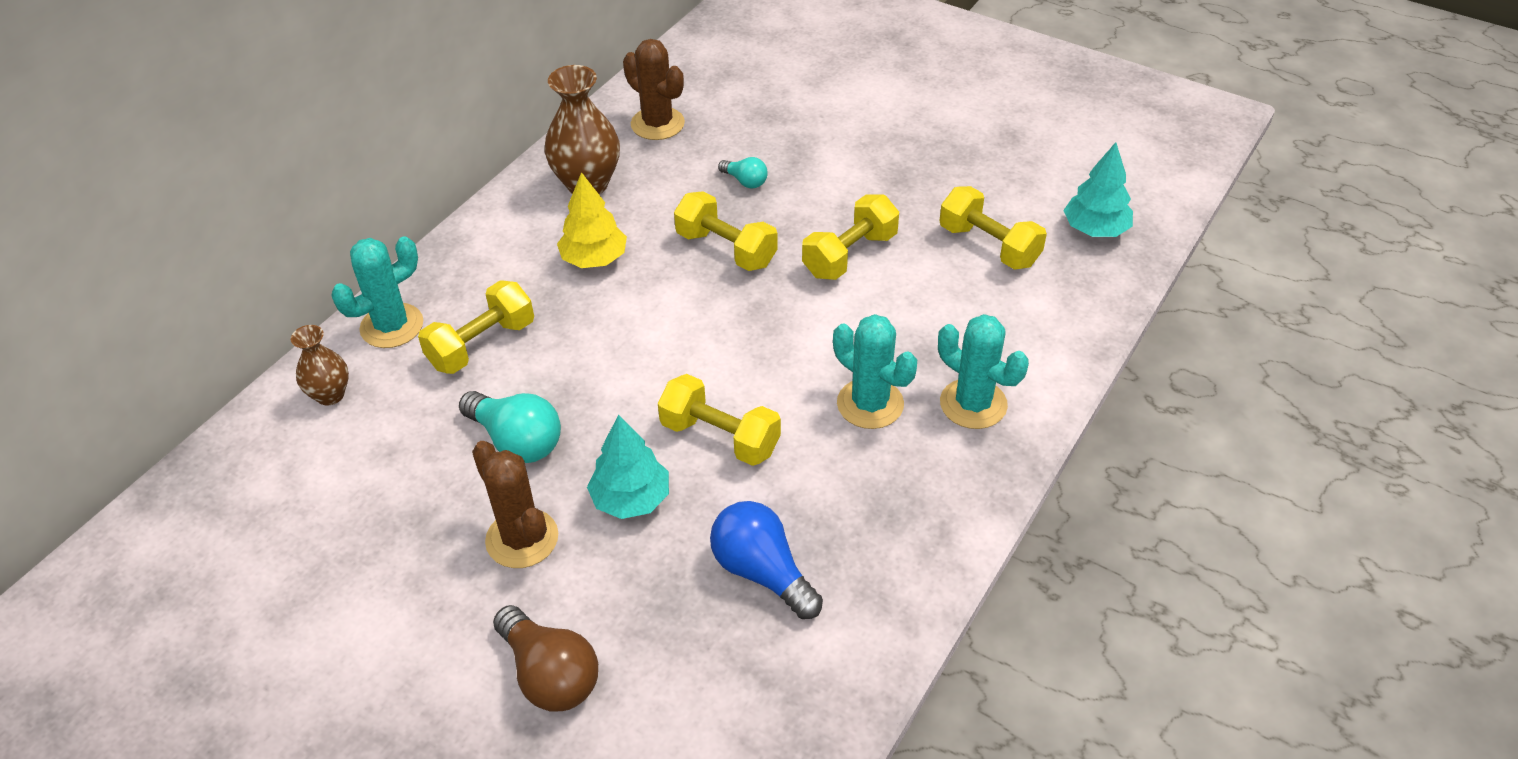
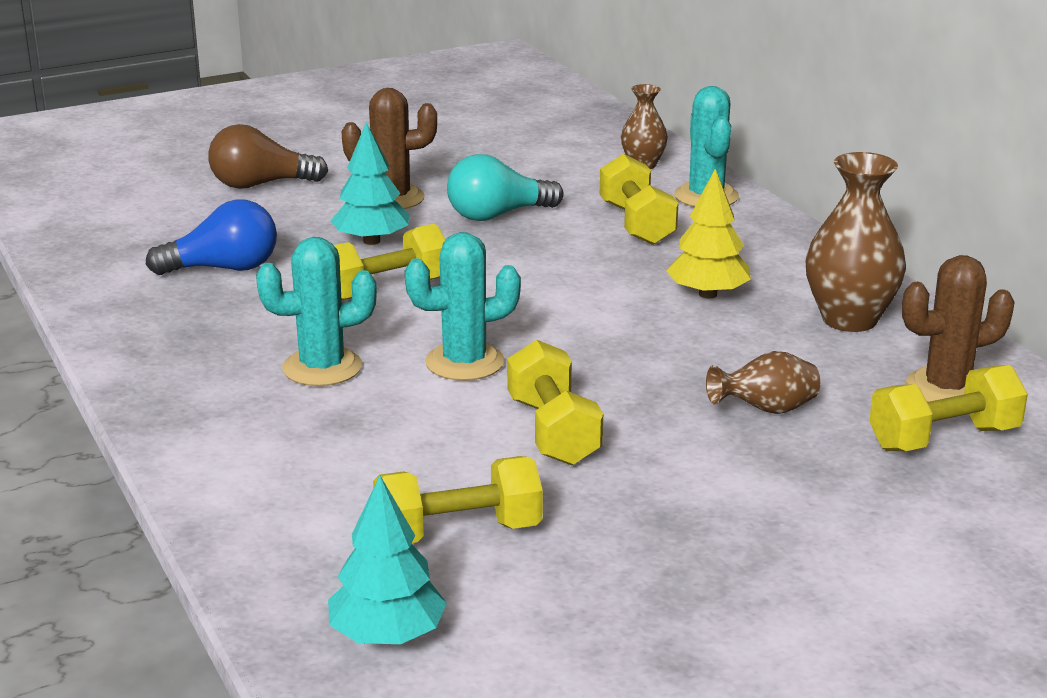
camera: 120 degrees right, 20 degrees down
yellow dumbbell [674,191,778,271] -> yellow dumbbell moved to [869,365,1028,451]
turquoise light bulb [718,157,768,188] -> brown vase [706,351,820,414]
turquoise cactus [938,314,1029,429] -> turquoise cactus moved to [405,232,521,381]

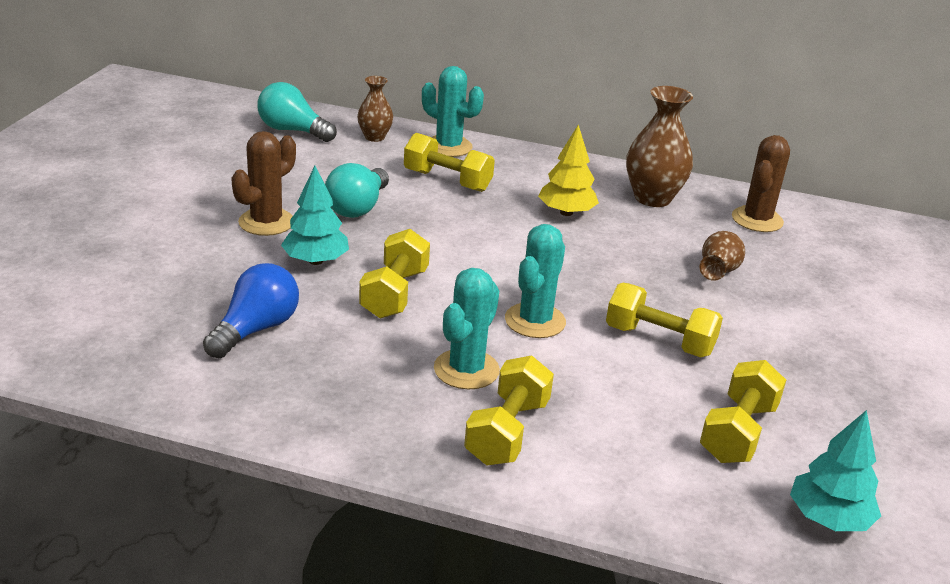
camera: 50 degrees left, 5 degrees up
brown light bulb [208,124,328,189] -> none
yellow dumbbell [869,365,1028,451] -> yellow dumbbell moved to [464,356,554,465]
none -> turquoise light bulb [257,82,337,142]

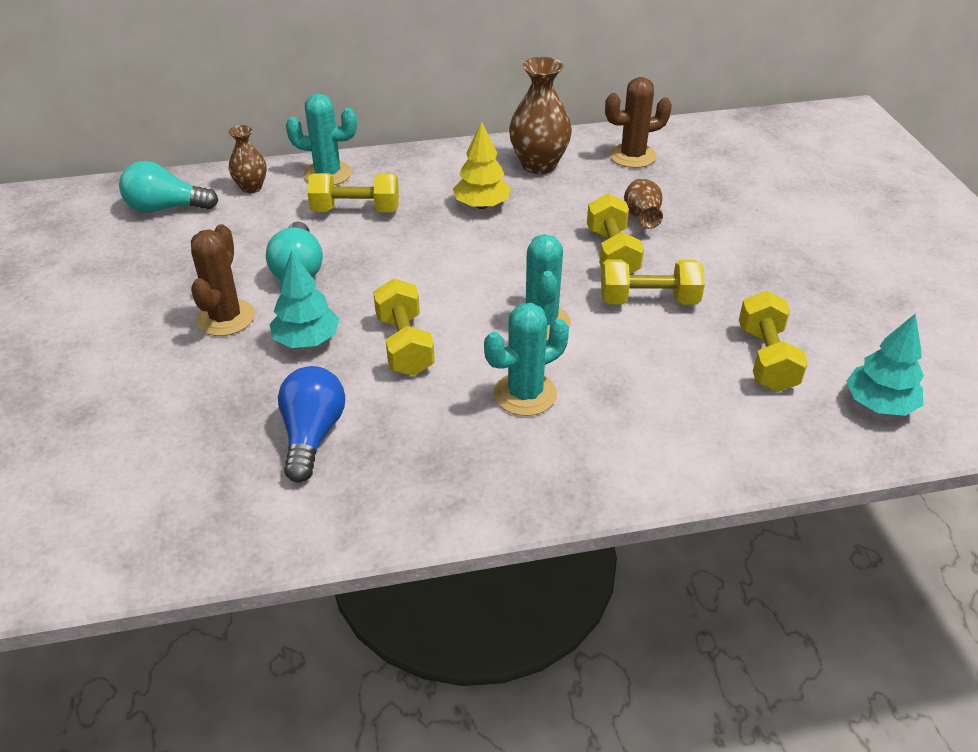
camera: 25 degrees left, 10 degrees up
turquoise cactus [434,268,500,389] -> turquoise cactus turned 60 degrees clockwise [484,303,569,416]
yellow dumbbell [464,356,554,465] -> yellow dumbbell moved to [587,193,644,274]
brown cactus [732,135,790,232] -> brown cactus turned 75 degrees clockwise [605,77,672,168]

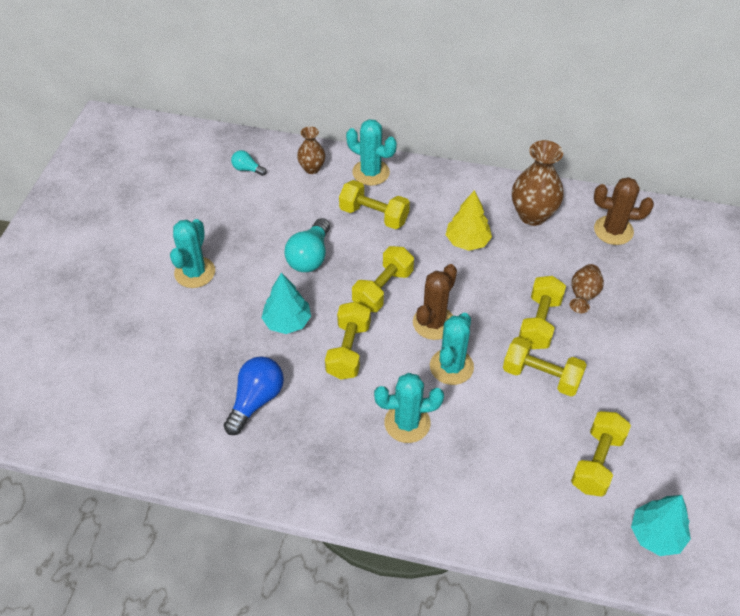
camera: 25 degrees right, 10 degrees up
turquoise light bulb [119,161,218,213] -> turquoise light bulb [231,150,267,176], size x0.54
brown cactus [191,224,255,336] -> brown cactus moved to [413,264,457,340]
none -> turquoise cactus [170,219,215,288]
none -> yellow dumbbell [352,246,414,312]

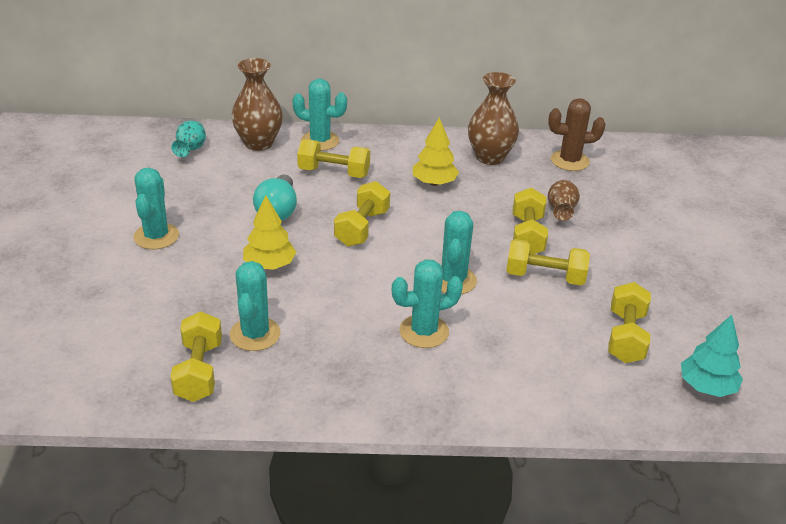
camera: 15 degrees left, 15 degrees down
blue light bulb [224,356,284,435] -> turquoise cactus [230,261,280,351]
turquoise light bulb [231,150,267,176] -> turquoise vase [171,121,206,157]
turquoise tree [261,273,311,334] -> yellow tree [243,195,296,270]
brown vase [297,126,325,174] -> brown vase [231,58,283,151], size x1.72
yellow dumbbell [325,302,371,379] -> yellow dumbbell moved to [170,312,222,402]
brown cactus [413,264,457,340] -> none

